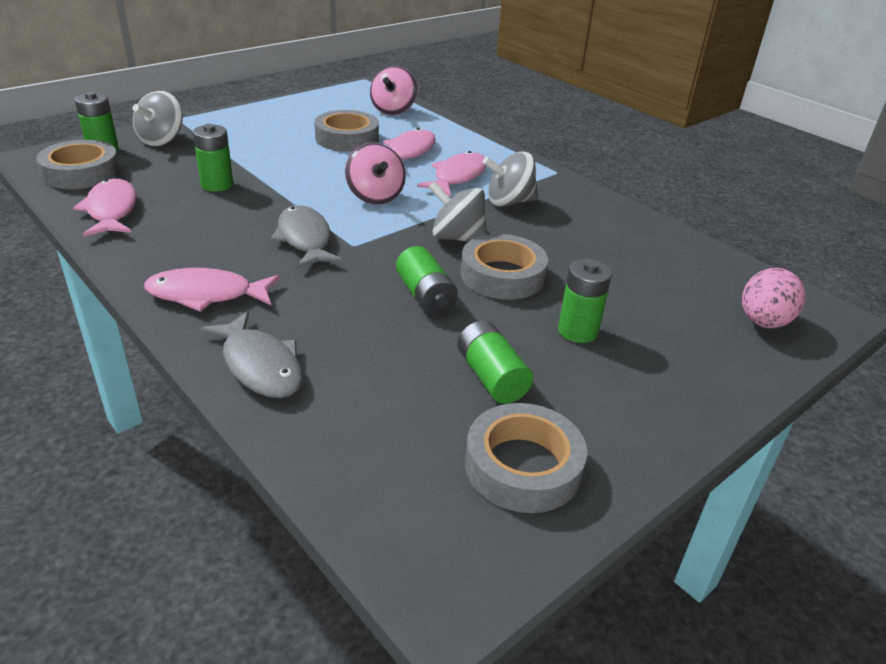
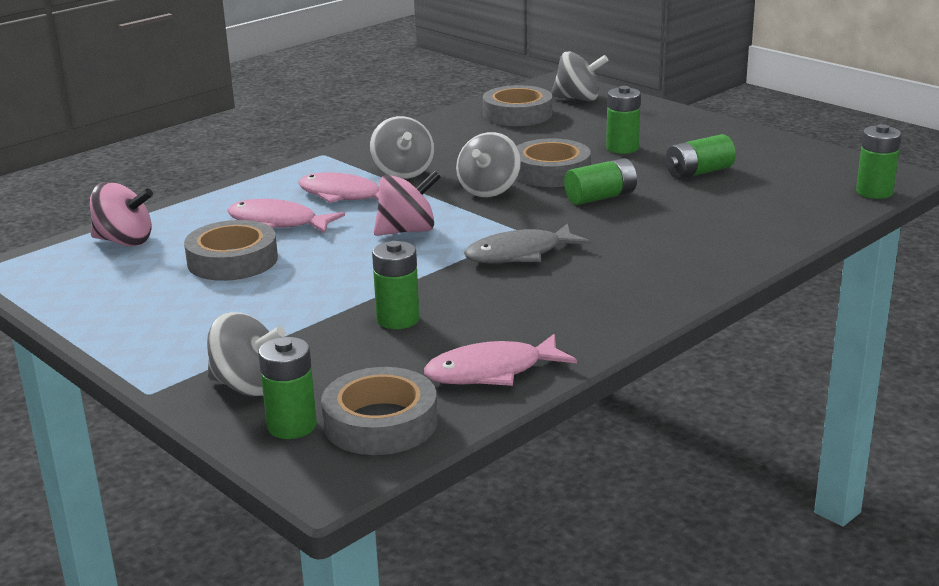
camera: 90 degrees left, 10 degrees down
pink fish [144,268,279,312] -> none
grey fish [199,311,303,398] -> none
grey tape [465,403,587,513] -> grey tape moved to [483,85,552,126]
pink egg [742,268,806,328] -> grey spinning top [551,52,609,101]
none -> green battery [856,124,901,199]

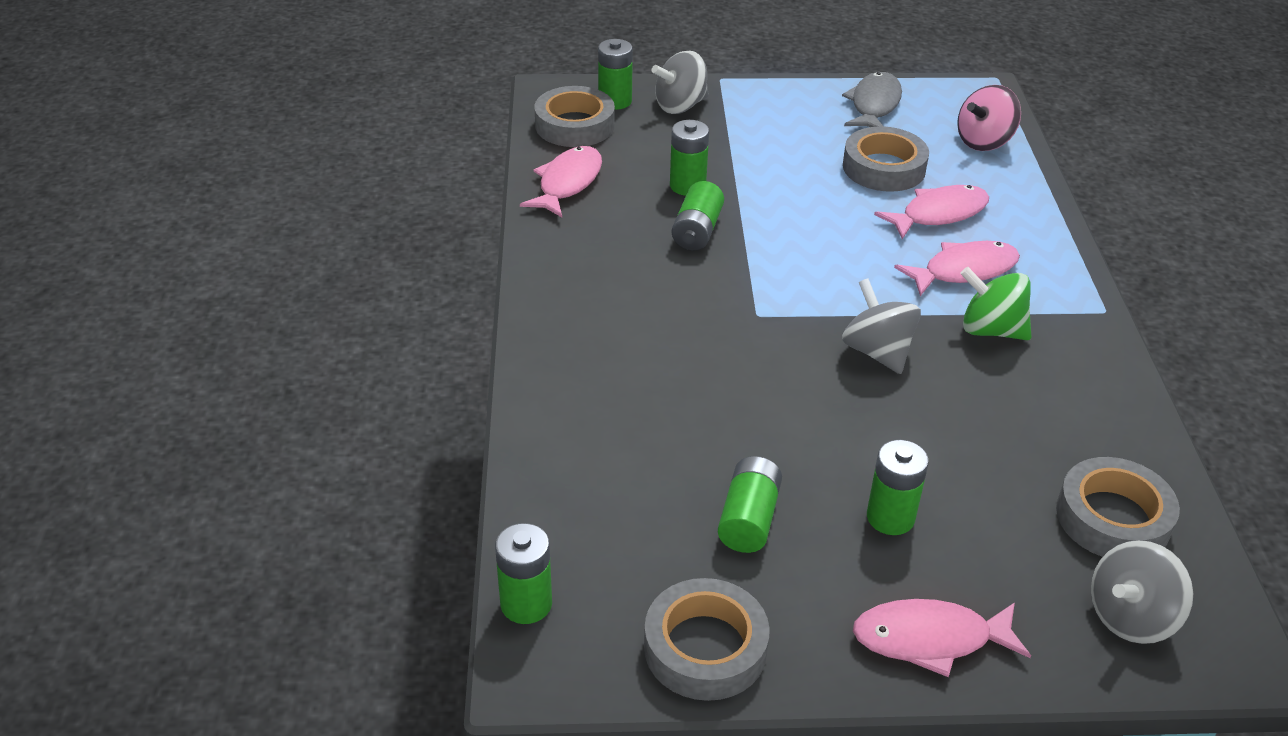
camera: 130 degrees right, 15 degrees up
grey spinning top [370,116,434,179] -> green spinning top [960,267,1031,340]
pink spinning top [374,170,441,236] -> none
grey fish [464,223,591,263] -> grey fish moved to [842,72,902,127]
grey tape [517,138,591,187] -> grey tape moved to [644,578,770,701]
green battery [564,158,637,205] -> green battery moved to [672,181,724,251]
none -> pink fish [853,599,1031,677]

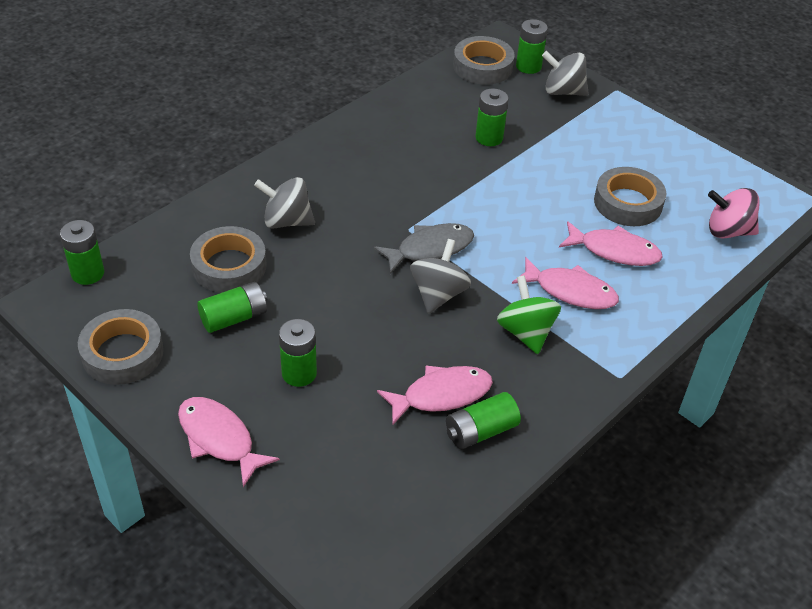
camera: 45 degrees right, 5 degrees up
pink fish [520,146,602,217] -> pink fish moved to [377,365,493,426]
green battery [672,181,724,251] -> green battery moved to [446,392,521,449]
grey fish [842,72,902,127] -> grey fish moved to [374,223,474,274]
grey tape [1056,457,1180,557] -> grey tape moved to [190,226,267,293]
grey spinning top [1091,540,1193,644] -> grey spinning top moved to [254,177,315,229]

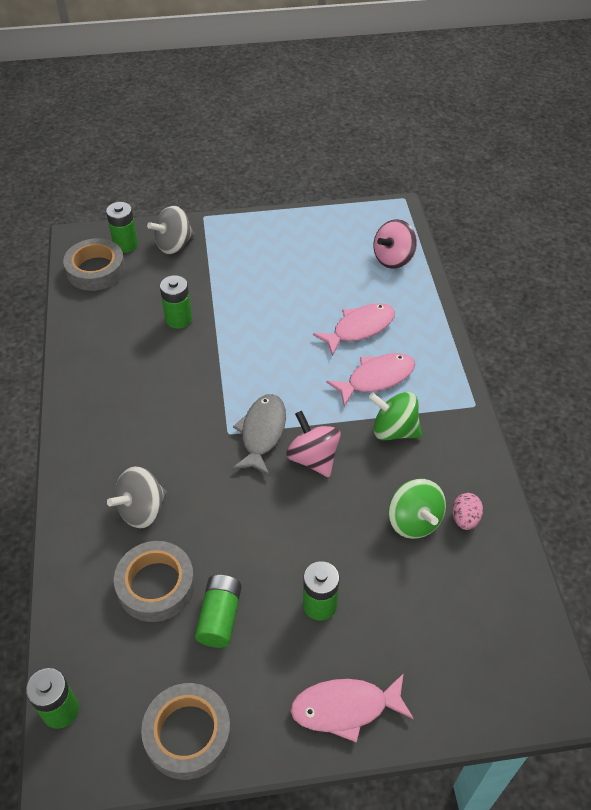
camera: 50 degrees left, 5 degrees up
pink fish [377,365,493,426] -> green spinning top [388,479,446,539]
grey spinning top [410,239,471,314] -> pink spinning top [286,411,341,477]
green battery [446,392,521,449] -> pink egg [452,493,483,530]
grey tape [594,167,666,226] -> none

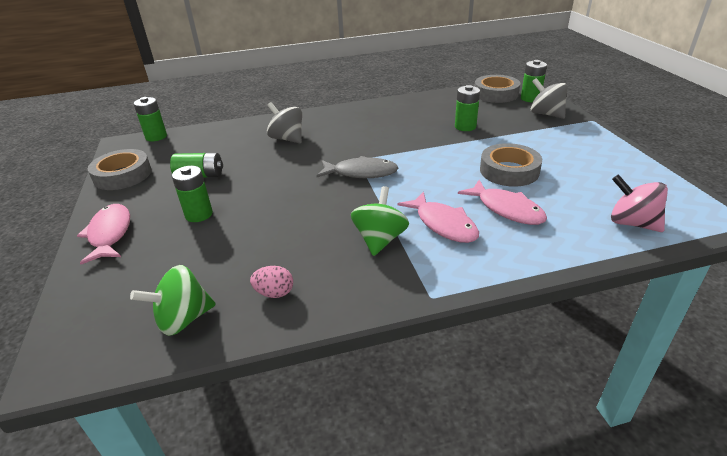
camera: 85 degrees right, 15 degrees down
grey tape [114,541,195,622] -> grey tape moved to [480,143,542,187]
pink spinning top [286,411,341,477] -> none
green spinning top [388,479,446,539] -> green spinning top moved to [130,265,216,336]

